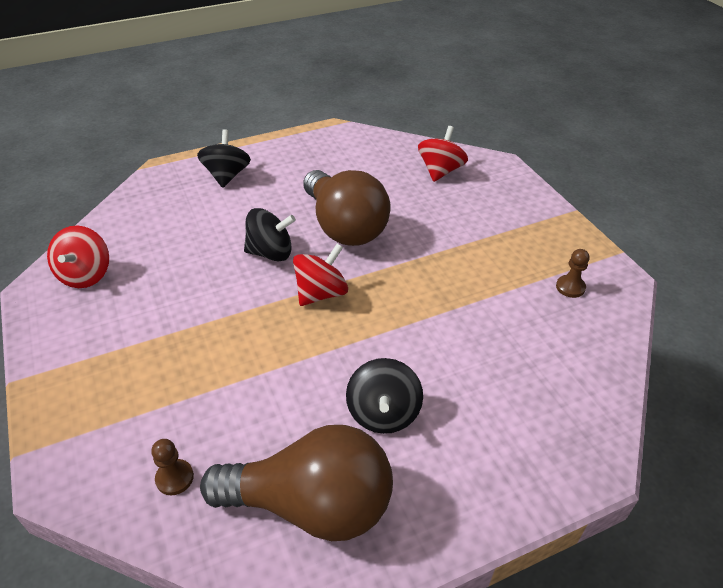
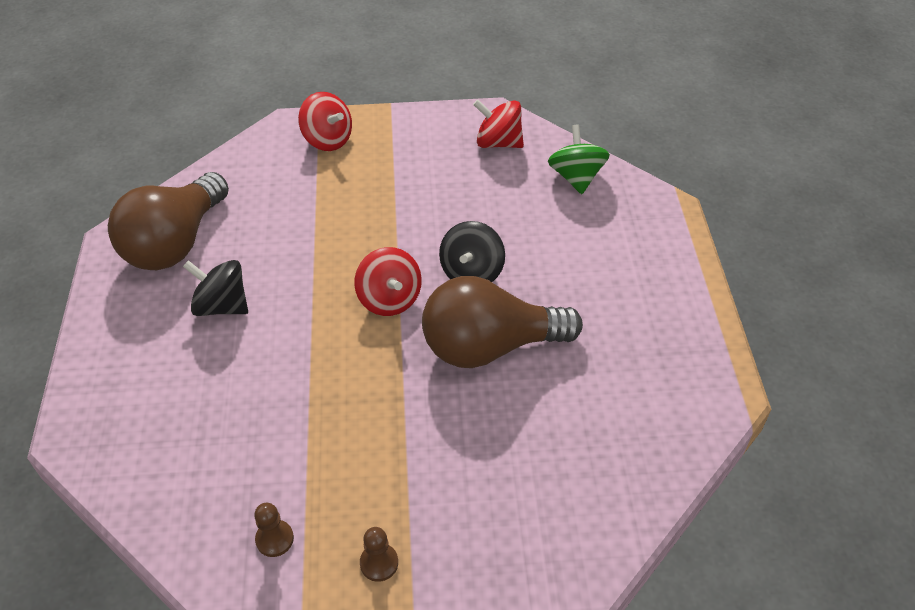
camera: 110 degrees right, 5 degrees up
brown pawn [151,439,194,495] -> brown pawn moved to [360,527,398,582]
black spinning top [197,129,251,188] -> none
red spinning top [418,126,468,182] -> red spinning top moved to [298,92,352,151]
none -> green spinning top [548,125,610,194]

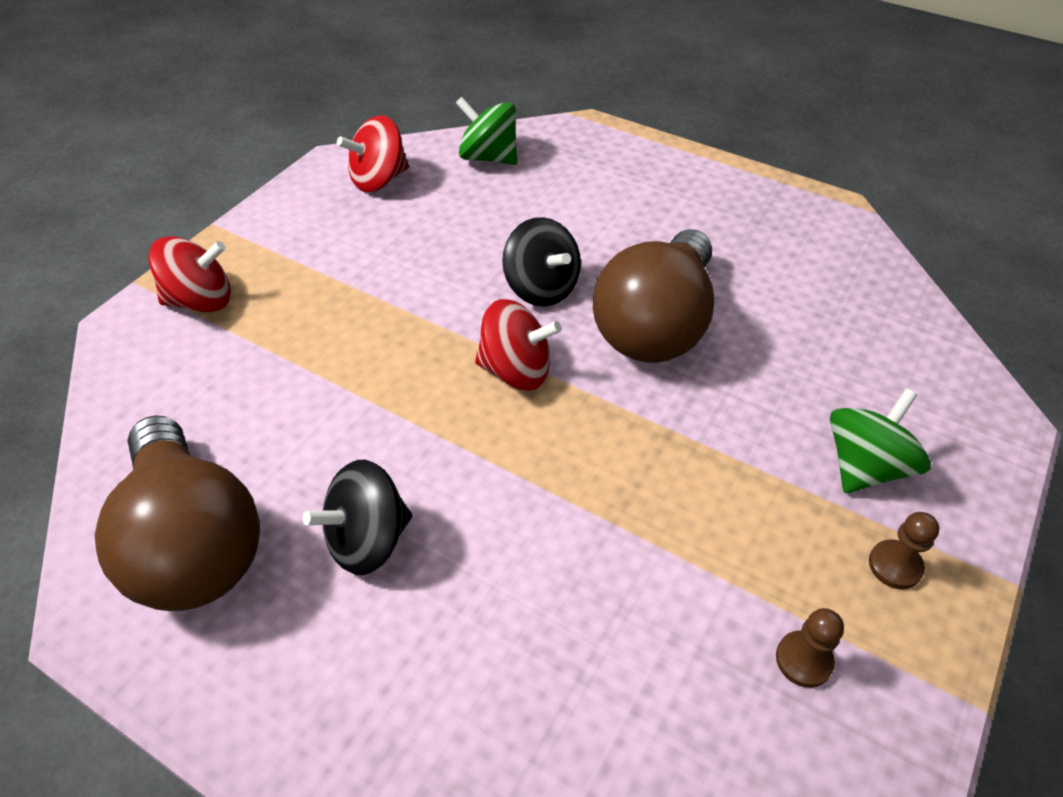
camera: 55 degrees left, 0 degrees up
none -> green spinning top [830,388,931,493]

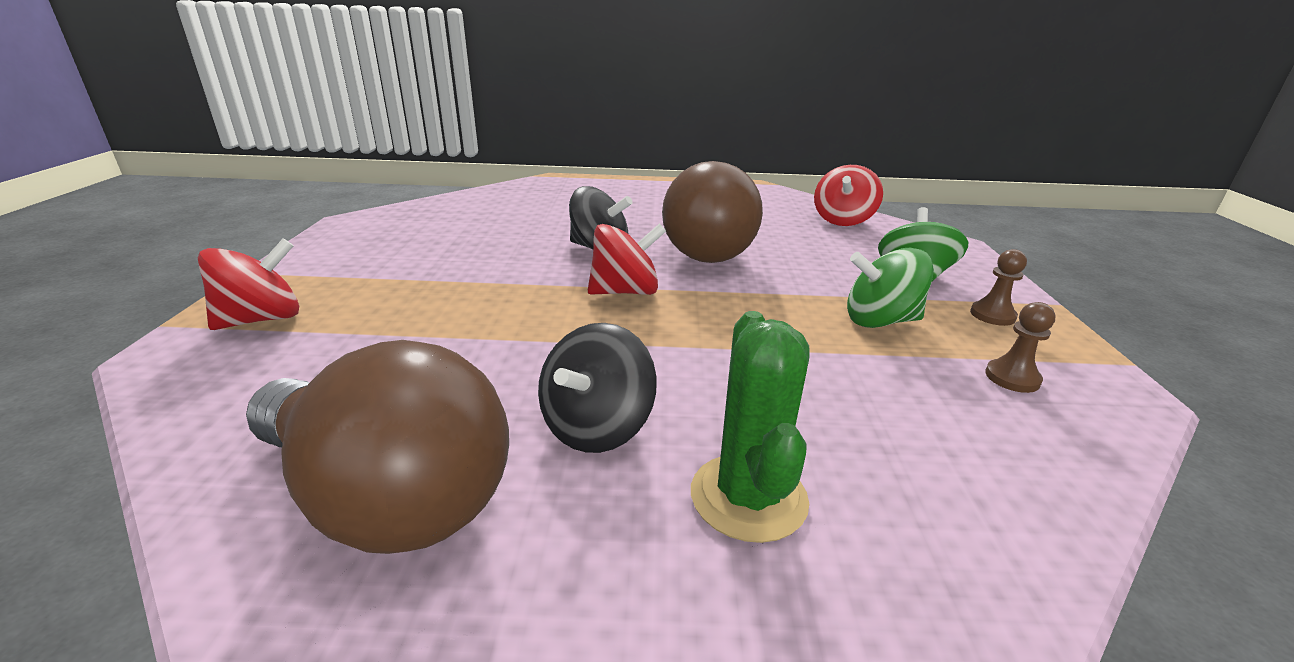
camera: 30 degrees left, 20 degrees down
red spinning top [337,115,409,192] -> red spinning top moved to [814,165,883,226]
green spinning top [456,97,518,165] -> green spinning top moved to [847,248,934,328]
none -> green cactus [691,311,810,543]

